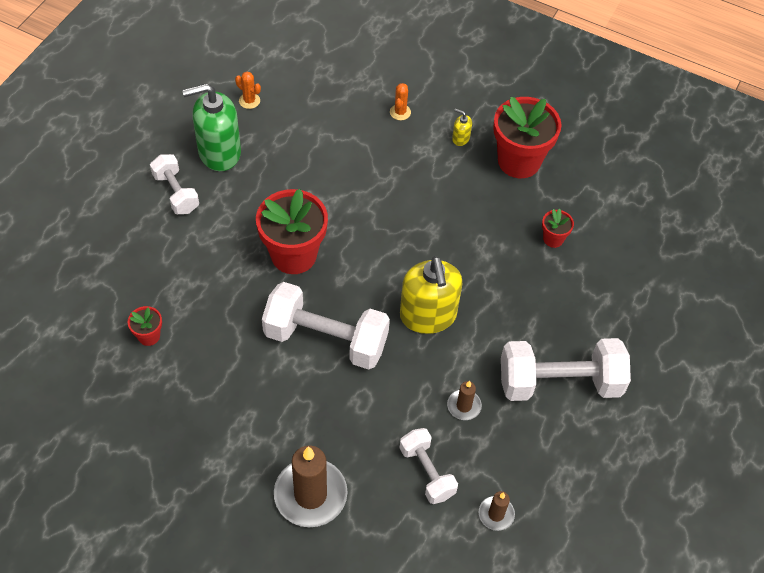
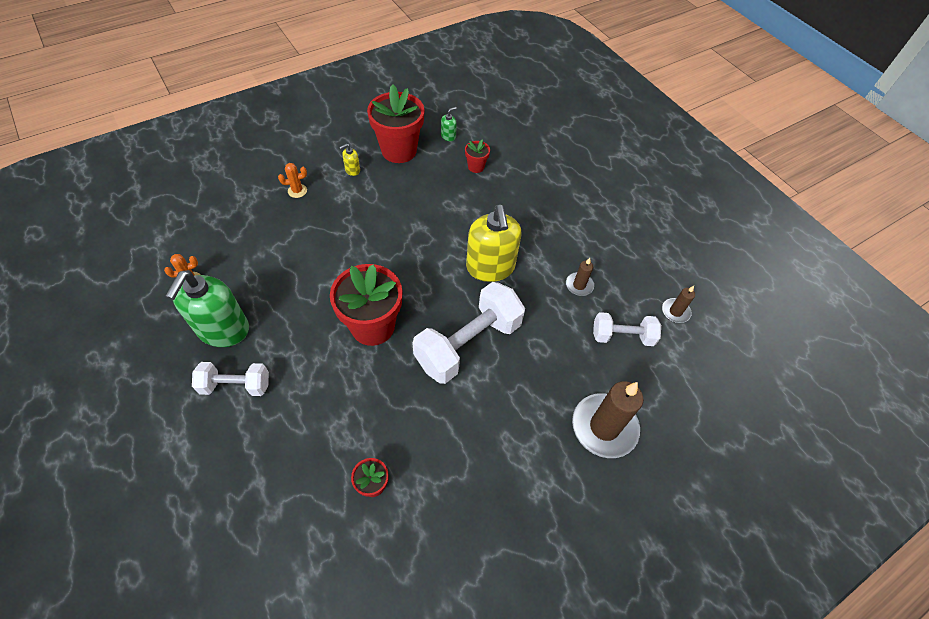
camera: 60 degrees left, 0 degrees up
orange cactus [390,83,411,120] -> orange cactus turned 60 degrees counterclockwise [278,163,307,198]
yellow soap dispenser [400,256,462,334] -> yellow soap dispenser turned 60 degrees clockwise [466,205,522,282]
white dumbbell [501,338,631,401] -> none
none -> green soap dispenser [441,107,457,141]

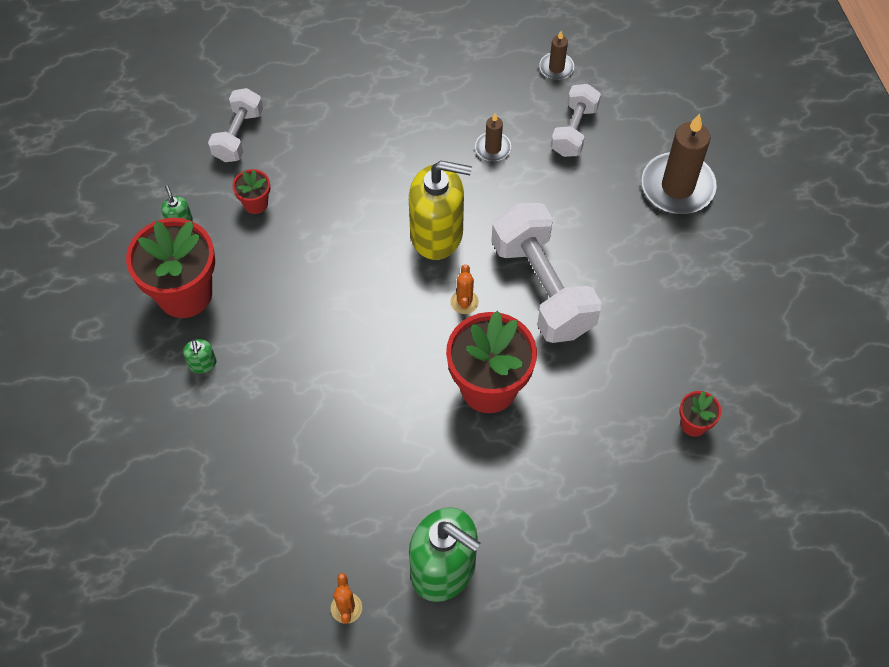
camera: 70 degrees left, 5 degrees up
white dumbbell [192,362,269,396] -> white dumbbell moved to [208,88,263,162]
orange cactus [278,163,307,198] -> orange cactus moved to [451,264,479,314]
yellow soap dispenser [339,144,360,176] -> green soap dispenser [183,339,217,373]

